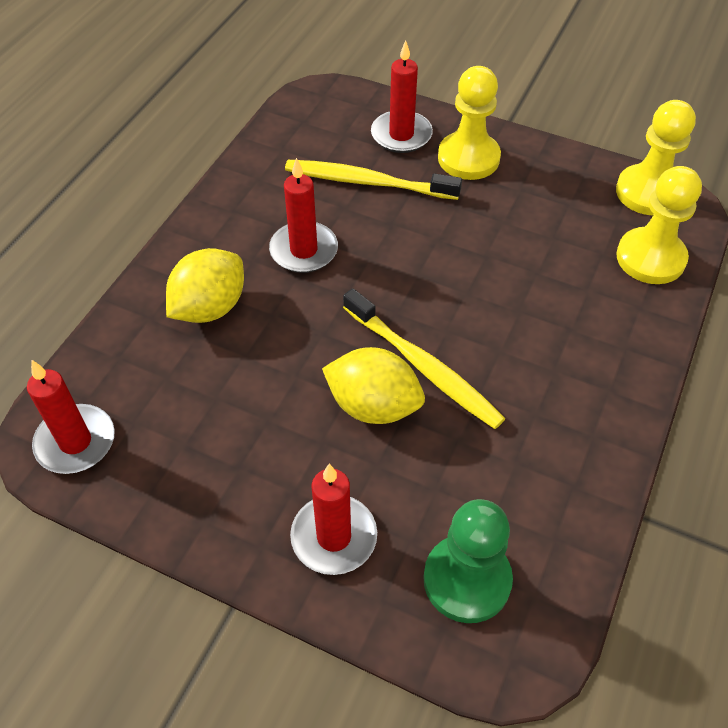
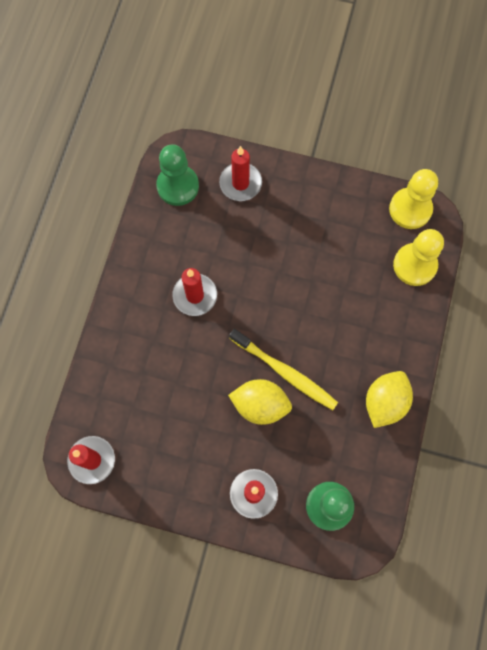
camera: 10 degrees left, 20 degrees up
yellow lemon [166,248,244,323] -> yellow lemon moved to [366,371,413,428]
yellow toothbrush [285,160,462,200] -> none
yellow pawn [438,66,501,180] -> none
none -> green pawn [156,144,199,206]

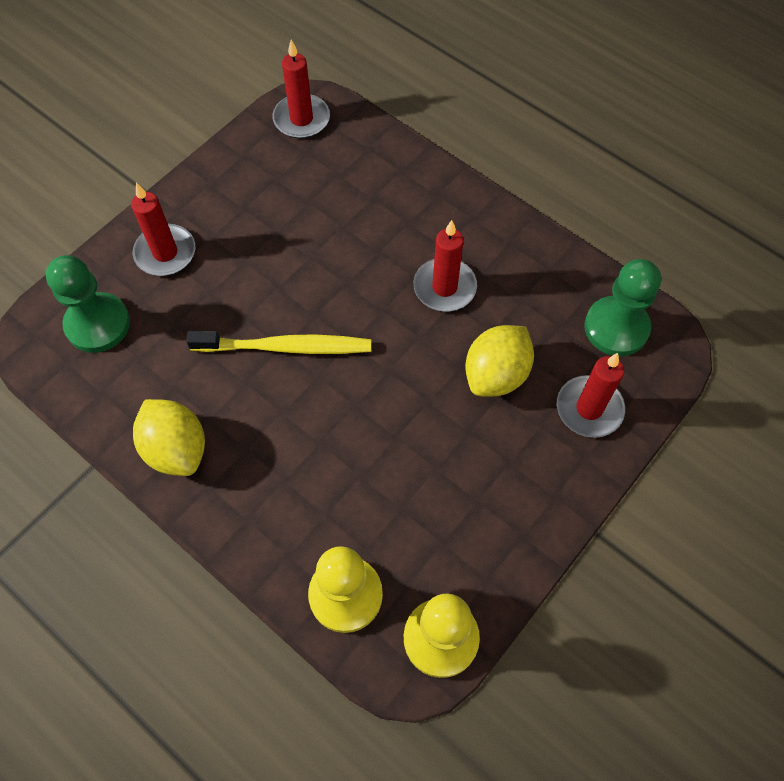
camera: 115 degrees right, 10 degrees down
yellow lemon [228,379,292,425] -> yellow lemon moved to [465,325,534,397]
yellow toothbrush [229,329,338,410] -> yellow toothbrush turned 150 degrees counterclockwise [186,331,371,354]

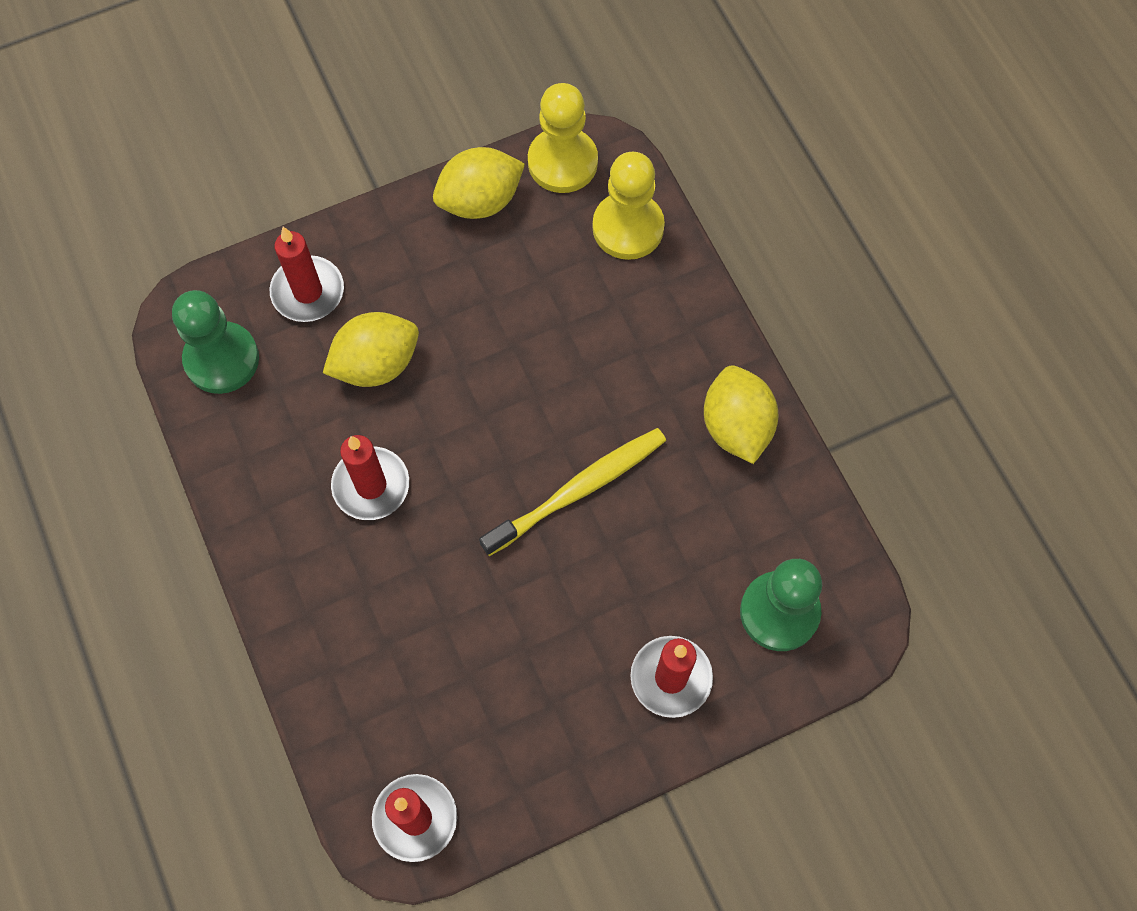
camera: 155 degrees left, 5 degrees up
yellow toothbrush [186,331,371,354] -> yellow toothbrush turned 120 degrees clockwise [479,428,666,556]
none -> yellow lemon [433,147,525,219]

